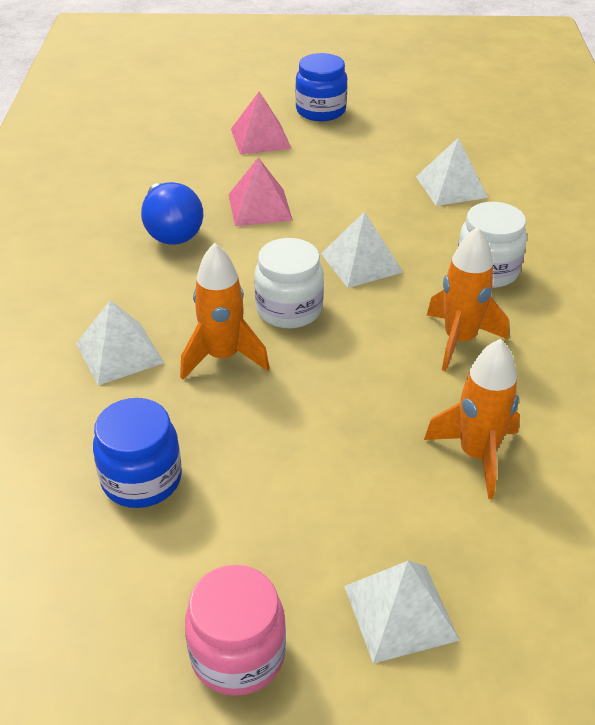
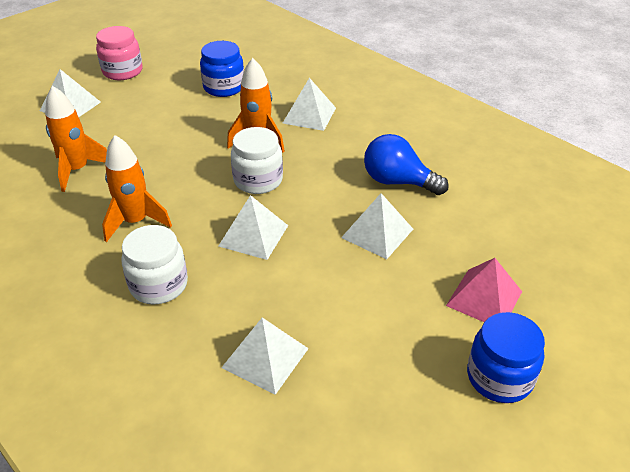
camera: 135 degrees right, 0 degrees up
pink pyramid [228,158,293,226] -> white pyramid [341,193,413,259]

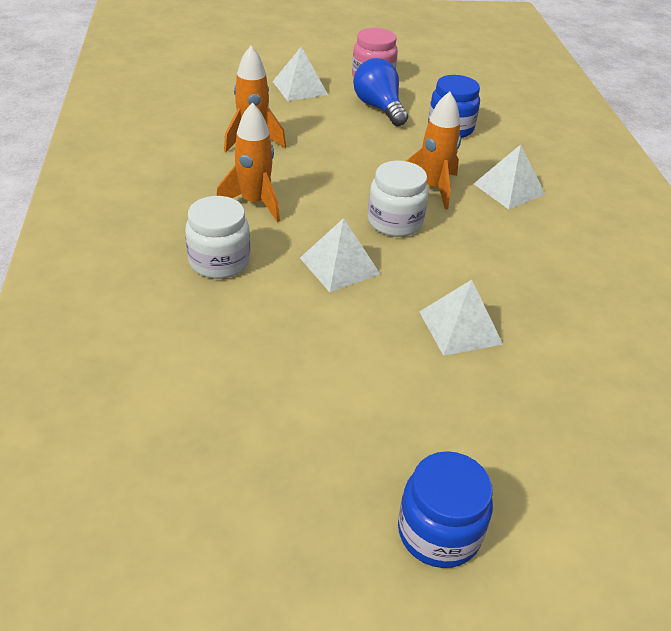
camera: 35 degrees right, 0 degrees up
white pyramid [221,317,309,395] -> none
blue light bulb [364,134,449,195] -> blue light bulb moved to [353,58,408,126]
pink pyramid [446,258,522,322] -> none

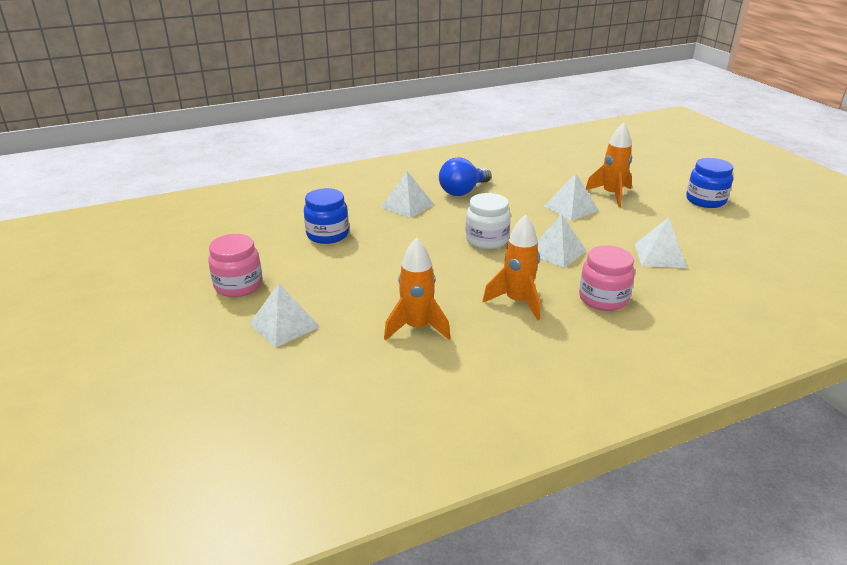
camera: 105 degrees left, 10 degrees down
white jar [185,196,250,279] -> pink jar [579,245,635,311]
blue light bulb [353,58,408,126] -> blue light bulb moved to [439,157,492,196]
orange rocket [406,91,461,210] -> orange rocket moved to [586,123,632,207]
none -> white pyramid [635,217,687,268]

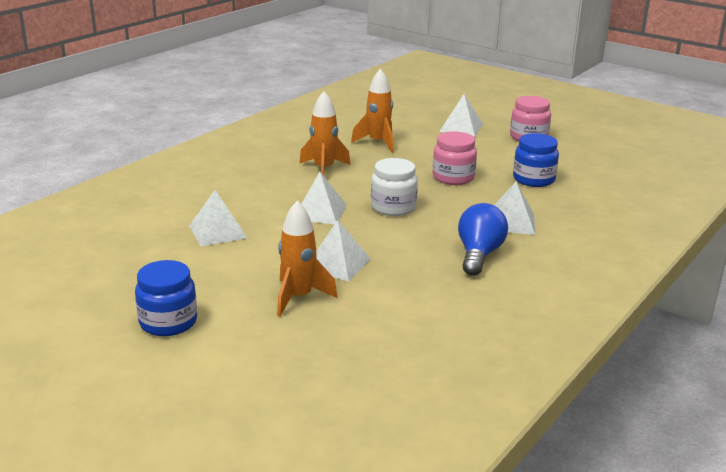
camera: 150 degrees right, 5 degrees down
pink jar [579,245,635,311] -> pink jar moved to [433,131,477,185]

